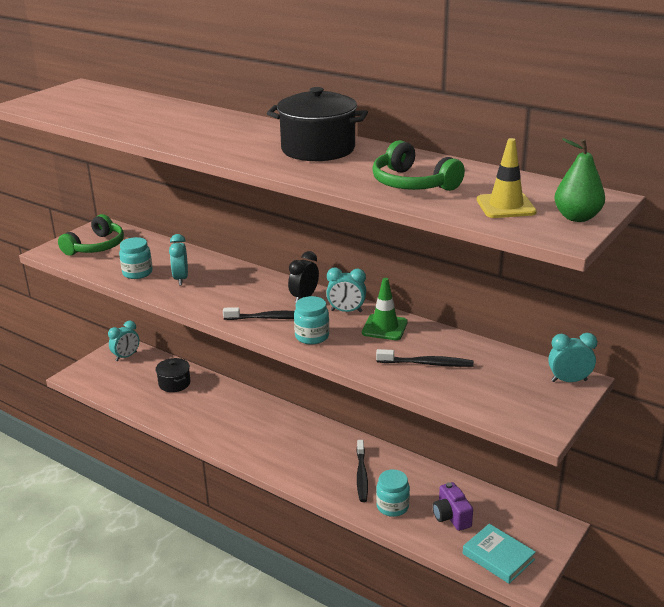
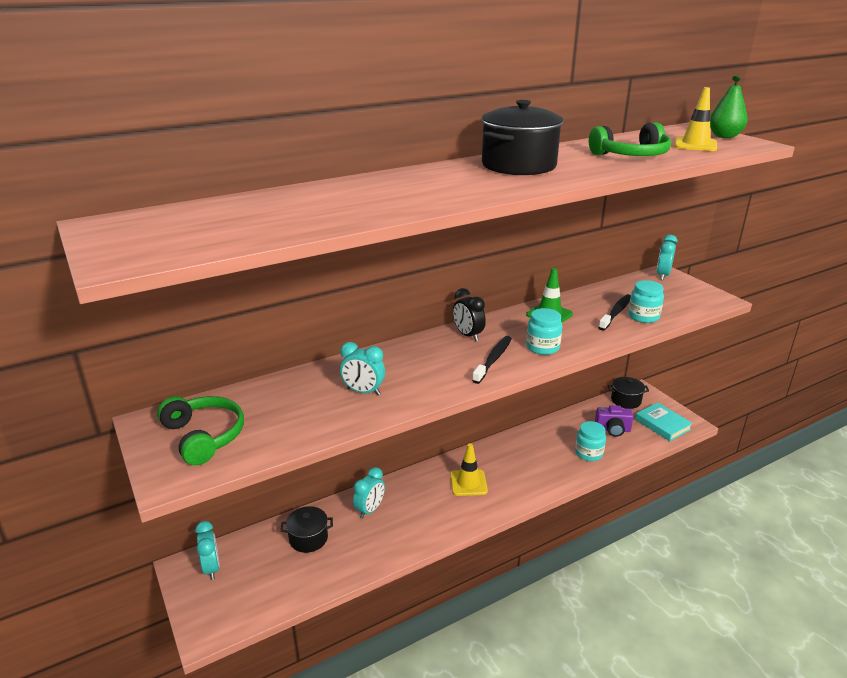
camera: 65 degrees left, 0 degrees up
turquoise jar [119,237,153,279] -> turquoise jar moved to [628,280,664,323]
turquoise clock [326,267,366,312] -> turquoise clock moved to [353,467,385,519]
black toothbrush [356,440,368,502] -> none
turquoise book [463,524,536,584] -> turquoise book turned 75 degrees clockwise [635,402,693,441]
none -> yellow traffic cone [450,443,488,496]
none -> black pot [608,377,649,409]

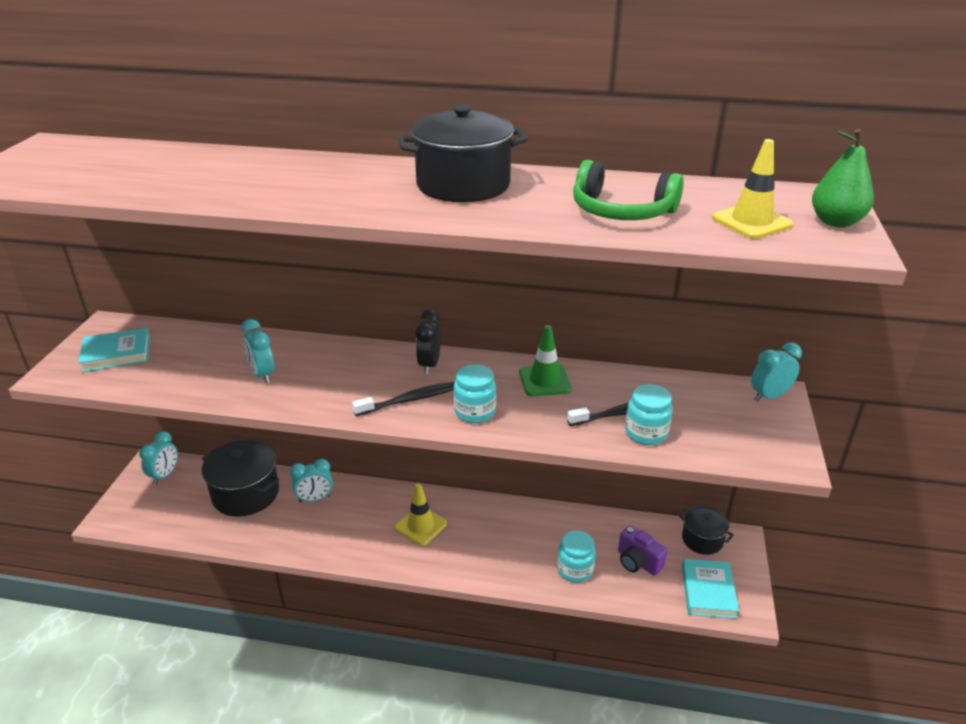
camera: 40 degrees right, 5 degrees up
green headphones [157,396,244,465] -> turquoise book [78,328,150,372]
black pot [281,506,333,553] -> black pot [202,440,279,517], size x1.72

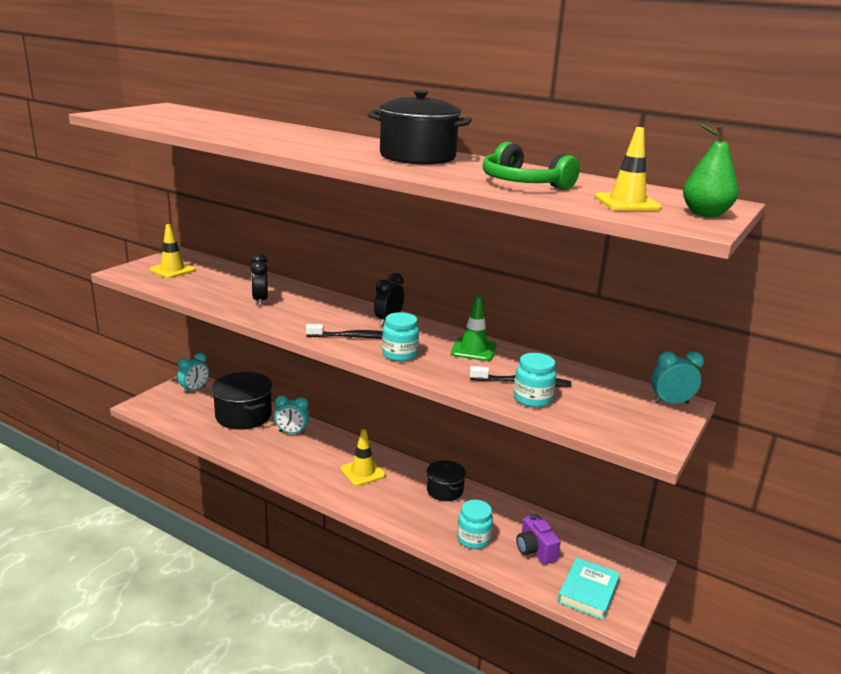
camera: 20 degrees right, 10 degrees down
turquoise book [78,328,150,372] -> yellow traffic cone [150,224,195,278]
turquoise clock [241,319,275,383] -> black clock [251,254,268,306]
black pot [679,506,734,555] -> black pot moved to [427,461,466,501]

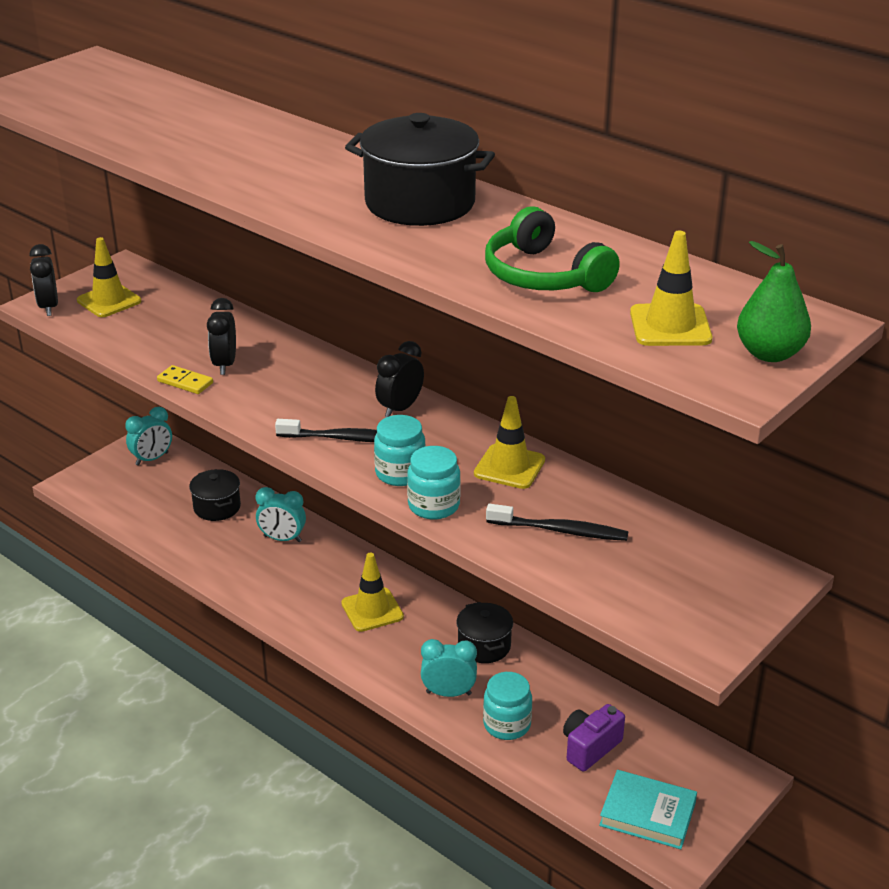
camera: 10 degrees right, 10 degrees up
black pot [211,372,272,430] -> black pot [189,469,241,521], size x0.58
green traffic cone [451,296,497,361] -> yellow traffic cone [474,396,545,489]
turquoise jar [514,353,556,408] -> turquoise jar moved to [407,446,461,519]
purple camera [516,514,561,565] -> purple camera turned 60 degrees clockwise [563,704,625,771]
turquoise book [557,557,620,620] -> turquoise book turned 75 degrees clockwise [599,770,697,849]
turquoise clock [651,351,704,404] -> turquoise clock moved to [421,639,477,697]
none -> black clock [29,244,58,316]
none -> yellow domino [157,365,213,394]

